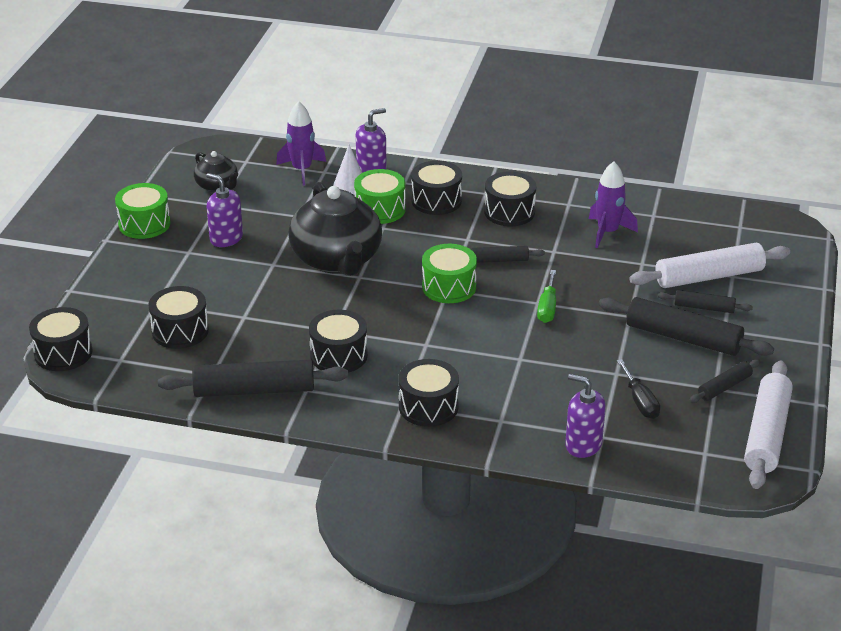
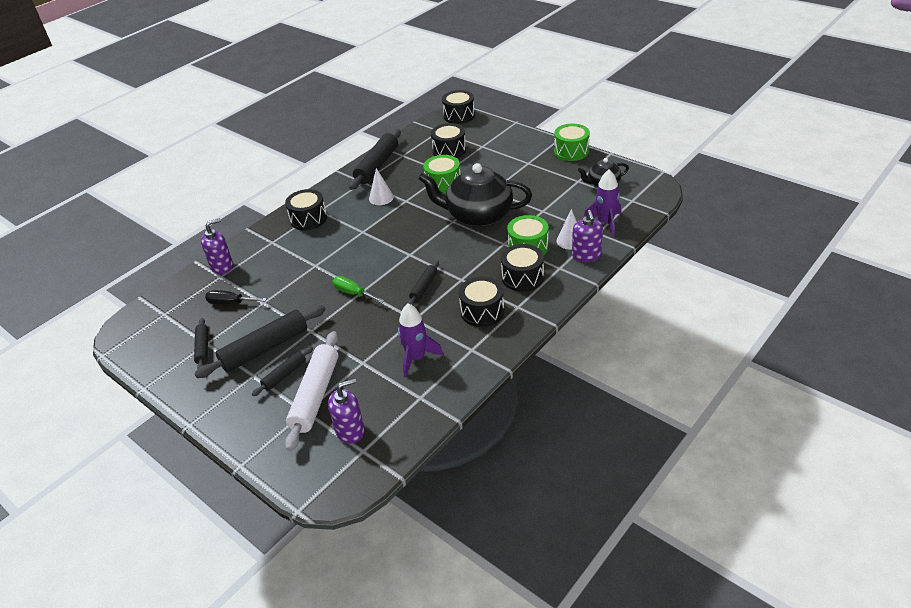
camera: 120 degrees right, 5 degrees up
purple soap dispenser [206,173,243,247] -> purple soap dispenser moved to [328,378,365,444]
black drum [309,310,368,373] -> white cone [369,168,394,205]
green drum [422,244,477,303] -> green drum moved to [423,155,460,194]
white rolling pin [744,360,793,489] -> none

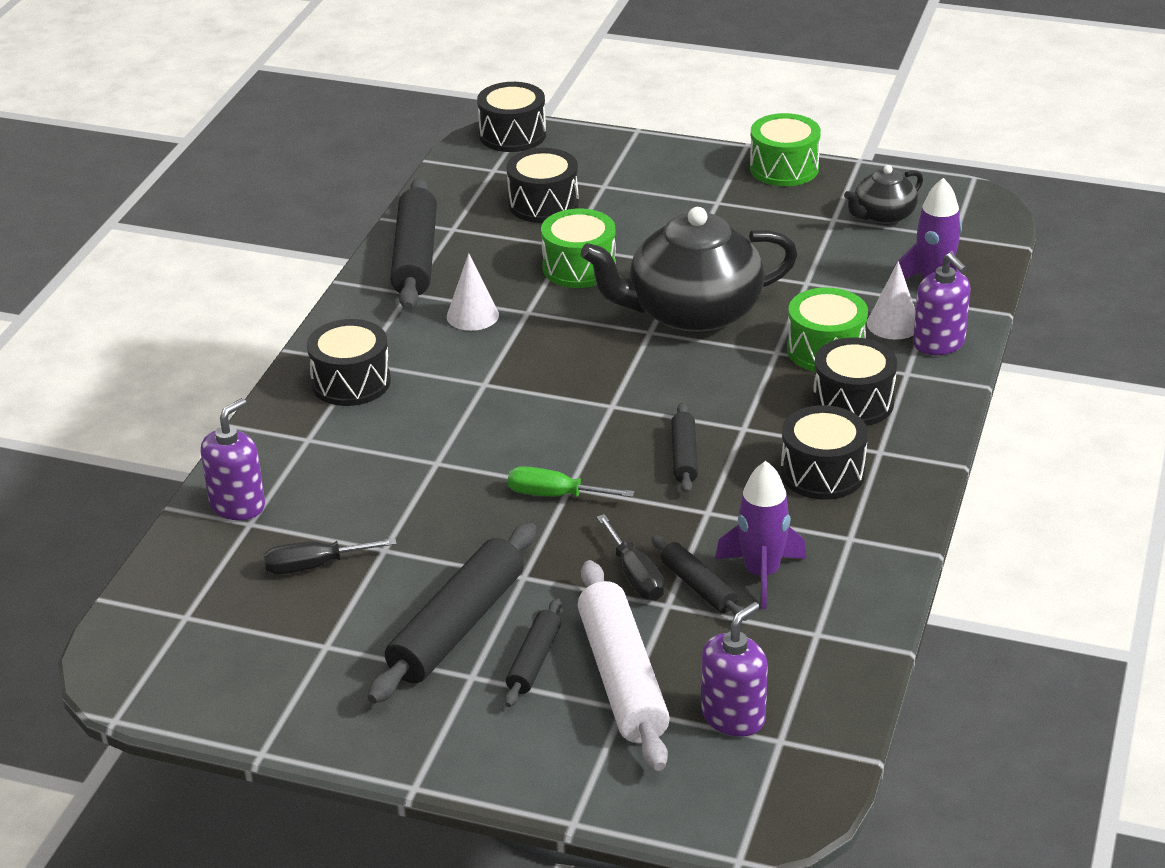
camera: 25 degrees left, 5 degrees down
black rolling pin [194,318,208,369] -> black rolling pin moved to [651,535,748,621]
none -> black screwdriver [597,514,665,600]

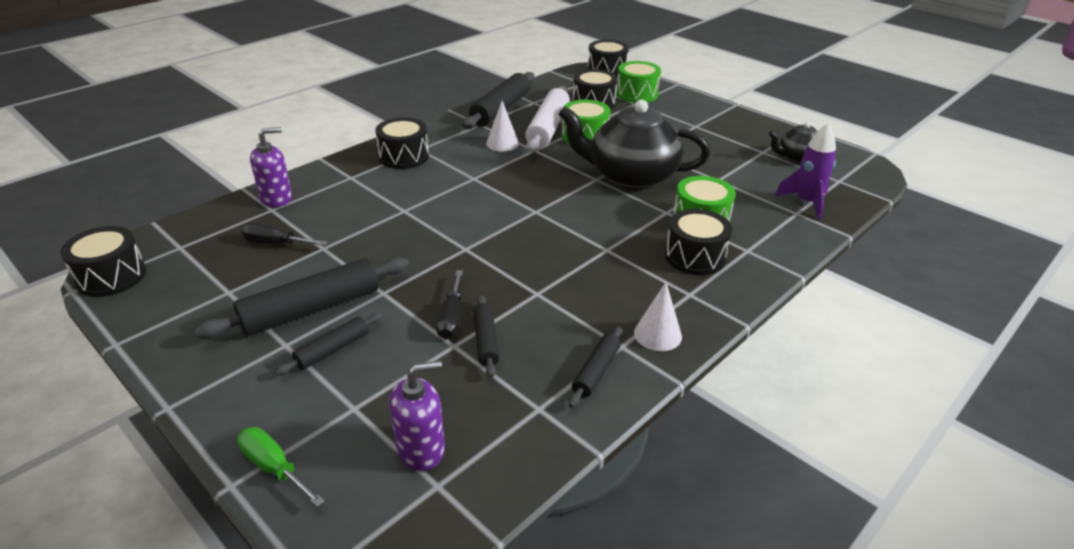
camera: 25 degrees right, 0 degrees up
green screwdriver [508,466,635,497] -> green screwdriver moved to [237,427,325,507]
white rolling pin [578,560,670,771] -> white rolling pin moved to [525,86,570,153]
black rolling pin [671,403,698,493] -> black rolling pin moved to [569,326,623,408]
purple rocket [715,461,806,609] -> none
green drum [750,113,821,186] -> green drum moved to [616,61,661,103]
black drum [781,405,868,500] -> black drum moved to [60,226,146,297]
white cone [867,261,916,340] -> white cone moved to [634,282,682,351]
purple soap dispenser [913,253,970,355] -> none

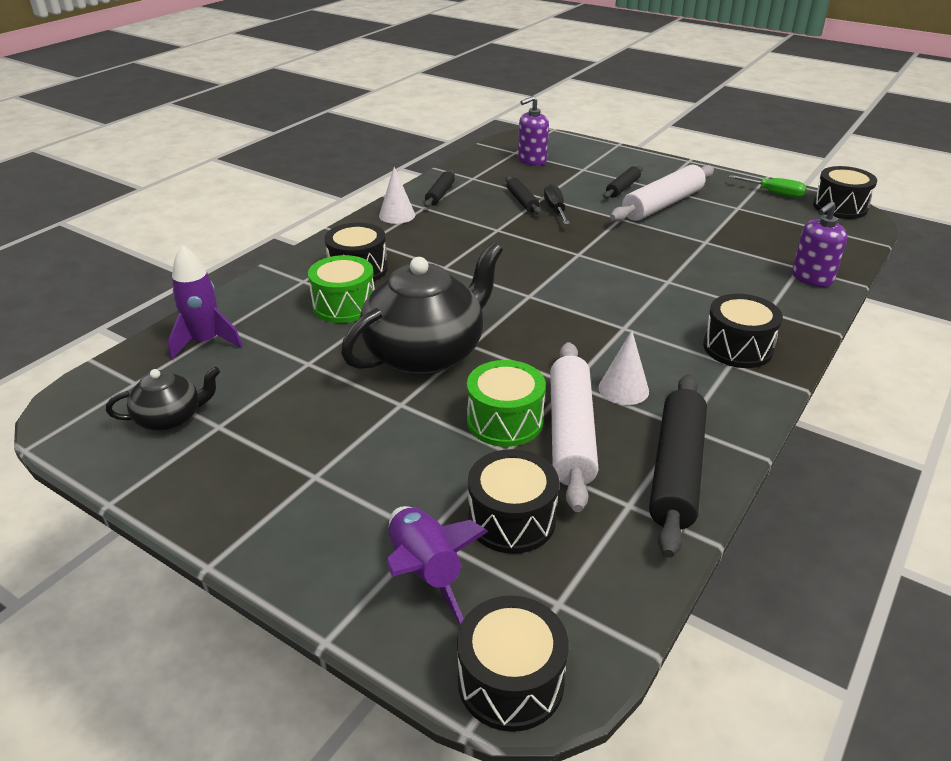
camera: 170 degrees right, 0 degrees up
black rolling pin [194,257,409,339] -> white rolling pin [610,165,714,222]
green screwdriver [237,427,325,507] -> green screwdriver moved to [729,175,807,198]
black screwdriver [241,223,328,246] -> none
black teapot [558,100,710,190] -> black teapot turned 45 degrees counterclockwise [341,242,503,375]
green drum [616,61,661,103] -> purple rocket [386,506,489,624]

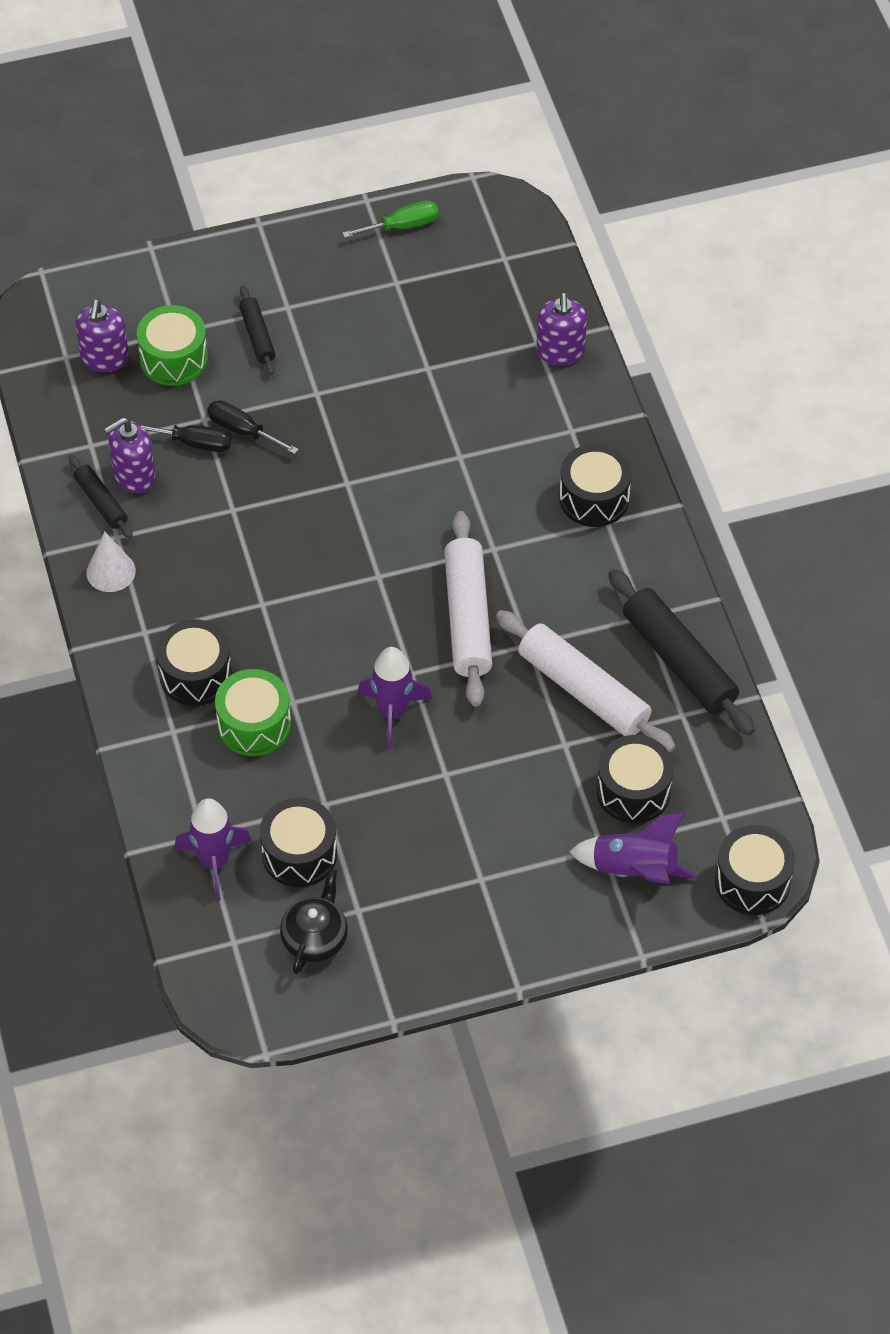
camera: 50 degrees left, 20 degrees up
black teapot [341,242,503,375] -> purple rocket [357,647,432,749]
green drum [467,360,546,447] -> green drum moved to [137,305,208,386]
black rolling pin [506,176,541,214] -> black screwdriver [140,425,232,452]
white cone [598,330,649,405] -> none
white rolling pin [610,165,714,222] -> white rolling pin moved to [444,511,492,707]
black drum [813,166,877,219] -> black drum moved to [260,797,337,887]
none -> purple soap dispenser [104,417,156,494]

